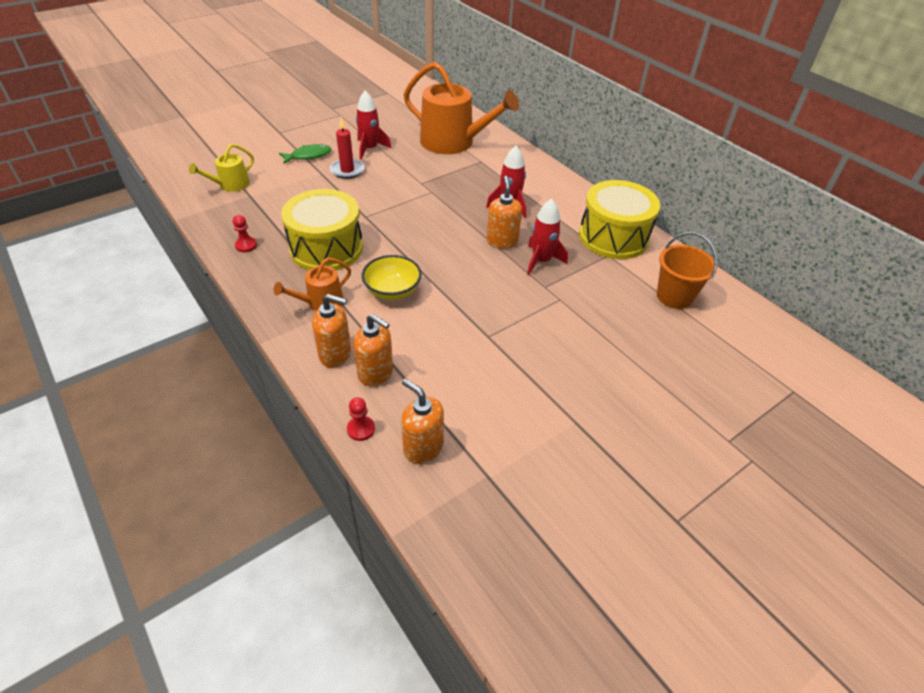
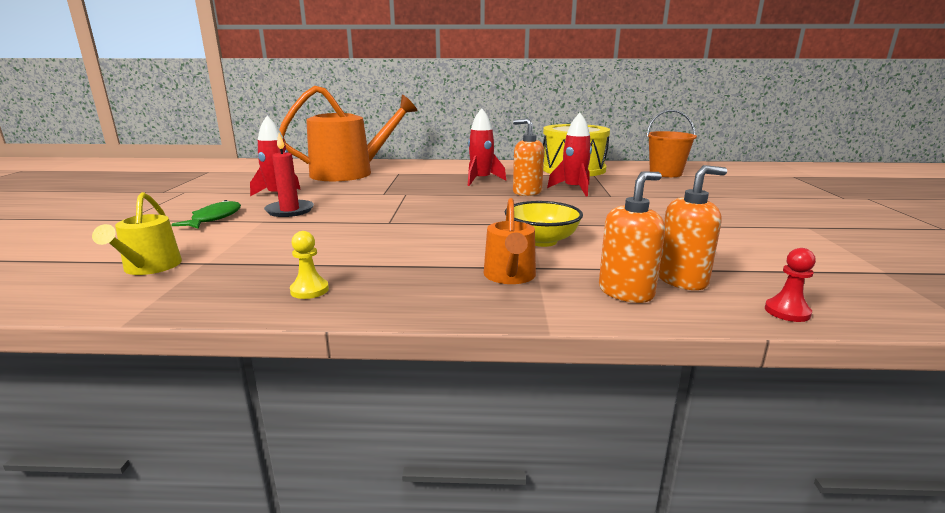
camera: 50 degrees left, 25 degrees down
red pawn [233,215,257,252] -> yellow pawn [290,231,329,299]
yellow drum [281,189,363,270] -> none
orange soap dispenser [401,379,444,464] -> none

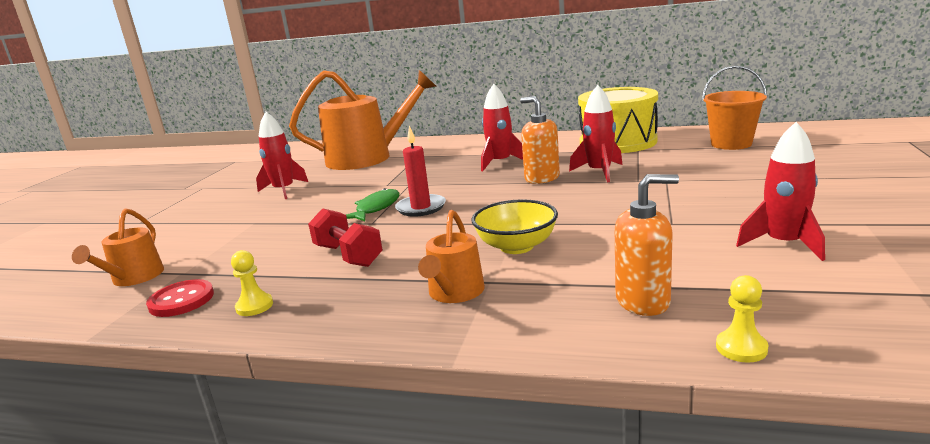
camera: 15 degrees right, 0 degrees up
yellow watering can [92,192,182,275] -> orange watering can [72,208,164,286]
green fish [171,200,241,229] -> green fish moved to [346,188,400,221]
red candle [264,133,314,217] -> red candle moved to [395,126,446,217]
orange soap dispenser [599,172,665,303] -> none
red pawn [765,248,816,322] -> yellow pawn [716,275,768,363]
none -> red button [146,279,214,317]
none -> red dumbbell [308,208,383,267]
none -> red rocket [736,122,825,261]

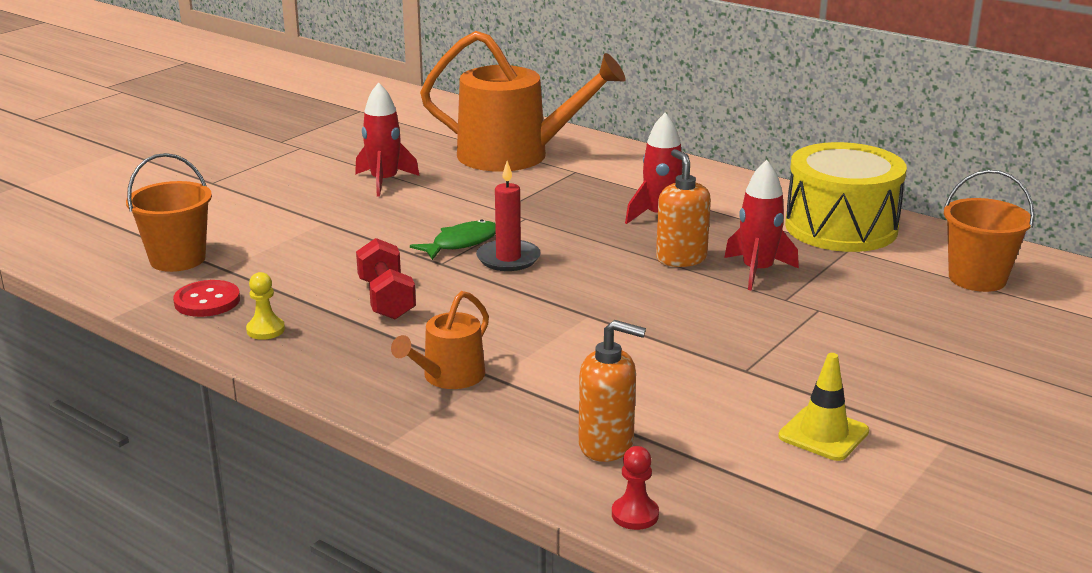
camera: 20 degrees right, 5 degrees up
orange watering can [72,208,164,286] -> orange bucket [126,153,212,272]
yellow bowl [471,199,558,254] -> none
yellow pawn [716,275,768,363] -> red pawn [612,446,659,530]
red rocket [736,122,825,261] -> yellow traffic cone [778,353,869,461]

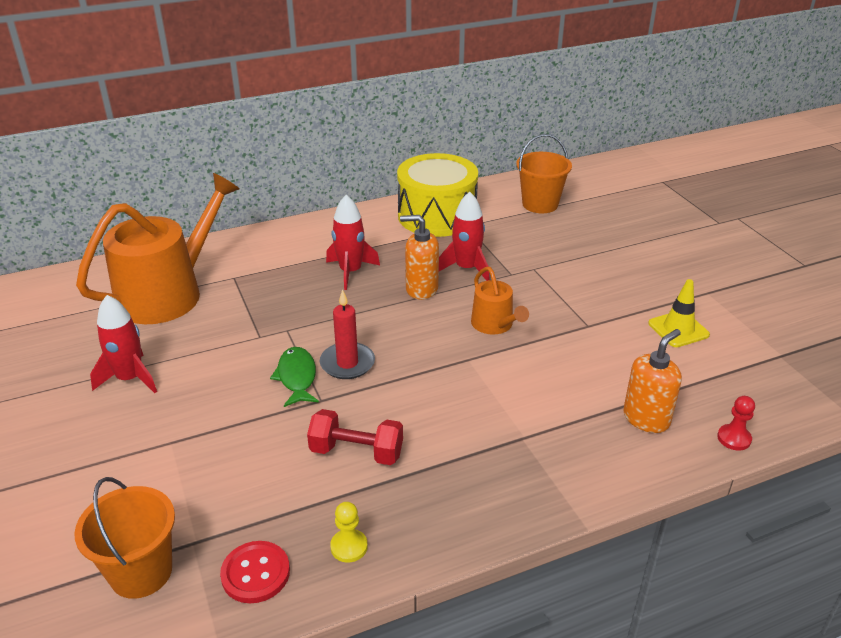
camera: 60 degrees left, 10 degrees up
orange watering can [391,291,489,389] -> orange watering can moved to [471,267,529,335]

